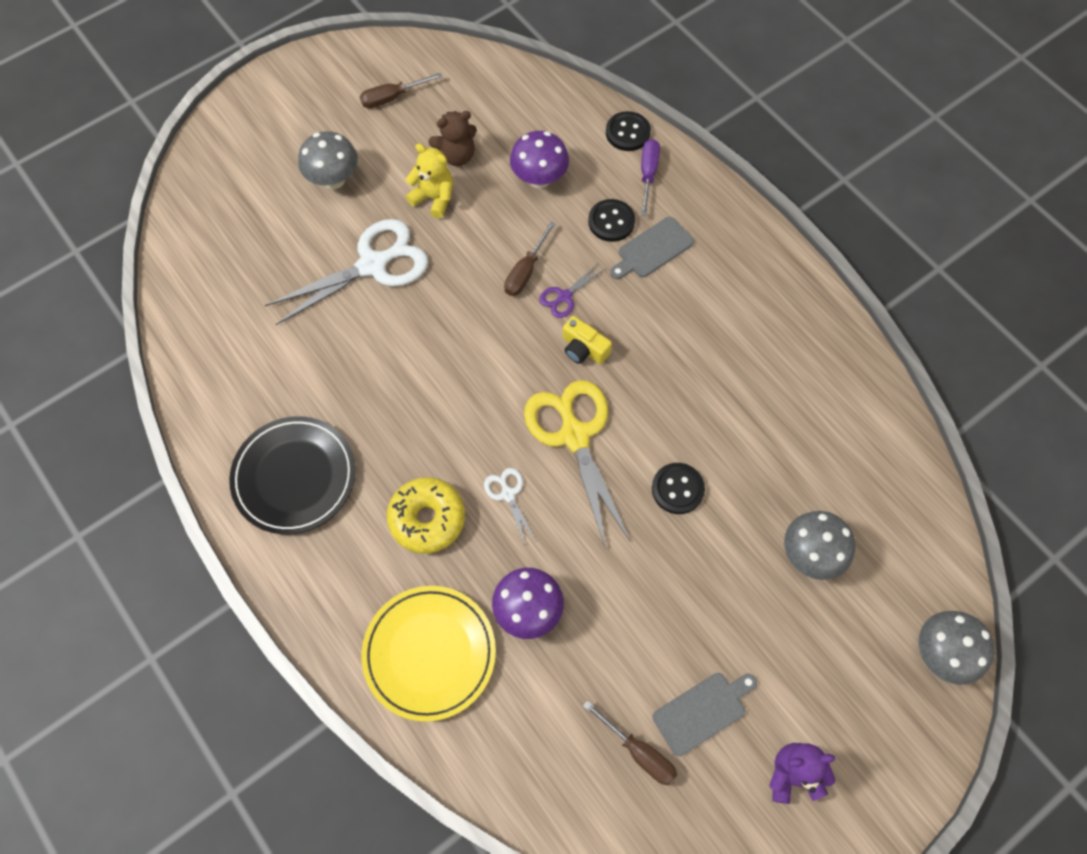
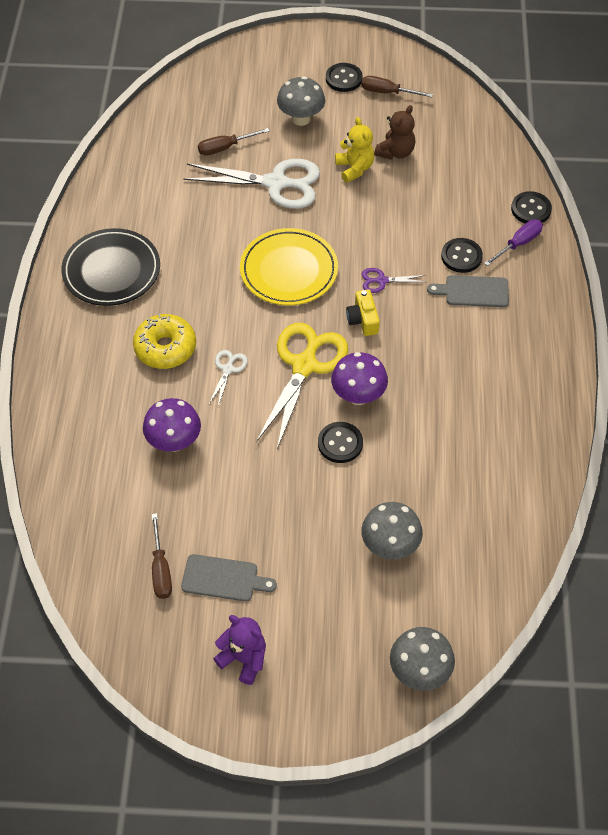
camera: 40 degrees right, 10 degrees down
yellow plate [361,586,496,722] -> yellow plate moved to [240,228,338,306]
brown teddy bear [428,111,477,166] -> brown teddy bear turned 75 degrees counterclockwise [374,105,415,160]
brown screwdriver [504,221,555,296] -> brown screwdriver moved to [198,128,270,156]
purple mushroom [510,131,569,189] -> purple mushroom moved to [331,352,388,405]
none -> black button [326,63,363,92]

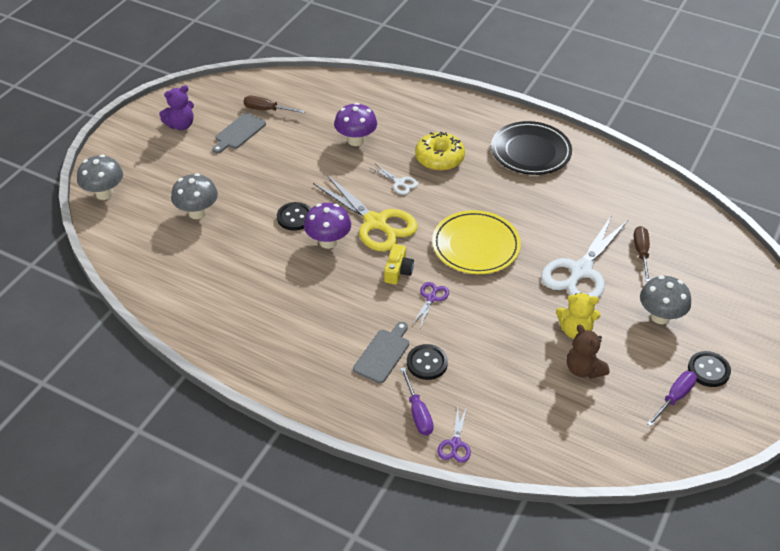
camera: 115 degrees right, 10 degrees down
yellow camera [346,289,380,336] -> yellow camera turned 90 degrees clockwise [384,244,414,285]
brown screwdriver [361,76,433,97] -> purple screwdriver [647,371,697,426]
black button [511,191,552,224] -> purple scissors [438,407,471,463]

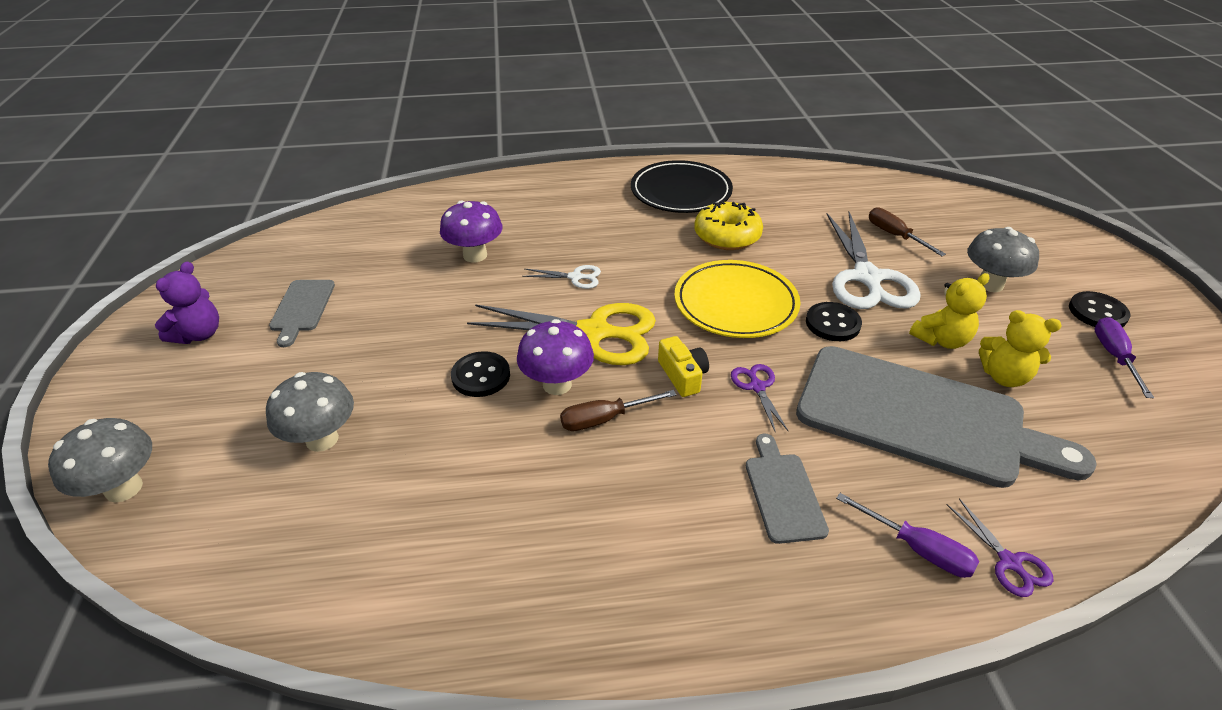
camera: 35 degrees left, 5 degrees down
brown screwdriver [244,96,305,113] -> brown screwdriver moved to [560,390,676,431]
black button [407,344,448,380] -> black button moved to [806,302,862,341]
yellow donut [415,132,465,171] -> yellow donut moved to [694,201,763,250]
brown teddy bear [567,325,609,379] -> yellow teddy bear [979,310,1062,387]
none -> grey cutting board [796,346,1097,488]

